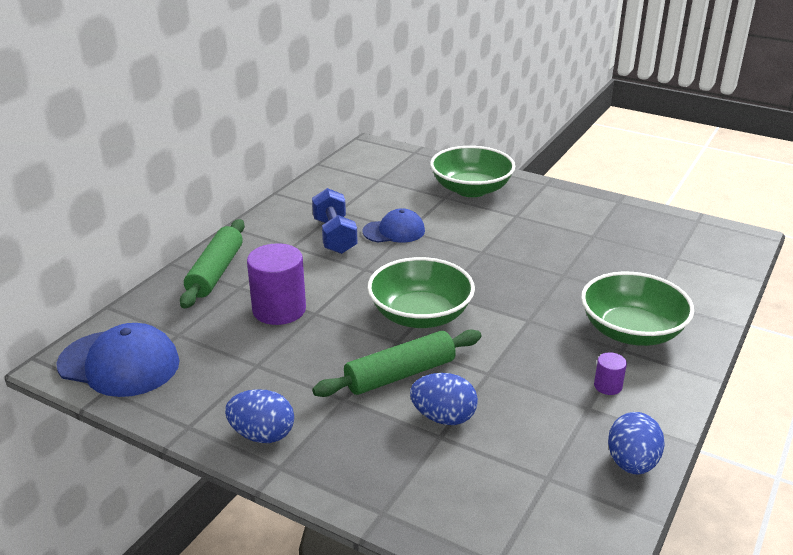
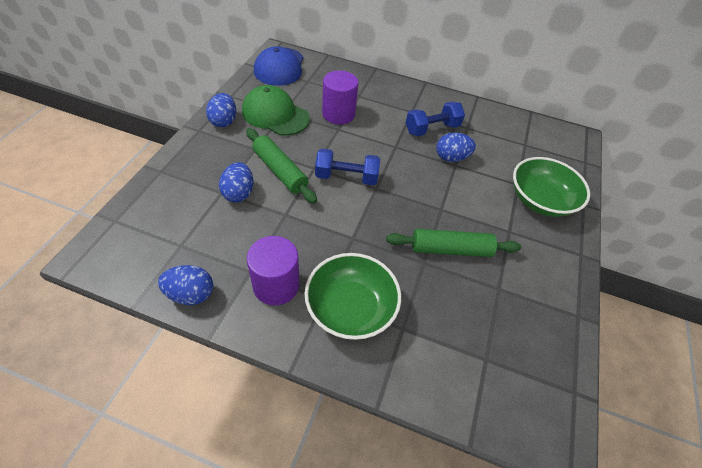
camera: 75 degrees right, 20 degrees up
green rolling pin [180,219,245,309] -> green rolling pin moved to [386,229,521,257]
blue cap [363,208,425,243] -> blue egg [436,132,476,162]
green bowl [367,257,475,328] -> blue dumbbell [315,149,380,185]
purple cylinder [594,352,627,395] -> purple cylinder [247,236,299,305], size x2.16
none -> green cap [242,85,310,136]

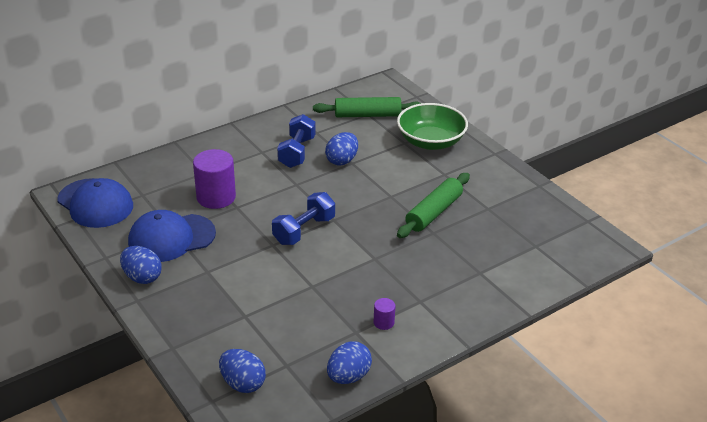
camera: 50 degrees left, 15 degrees down
blue egg [219,162,253,202] -> blue egg moved to [219,349,266,393]
green cap [242,85,310,136] -> blue cap [128,210,216,262]
green rolling pin [246,128,317,204] -> green rolling pin moved to [313,97,421,117]
purple cylinder [247,236,299,305] -> purple cylinder [373,298,395,330], size x0.46
green bowl [305,253,401,340] -> none

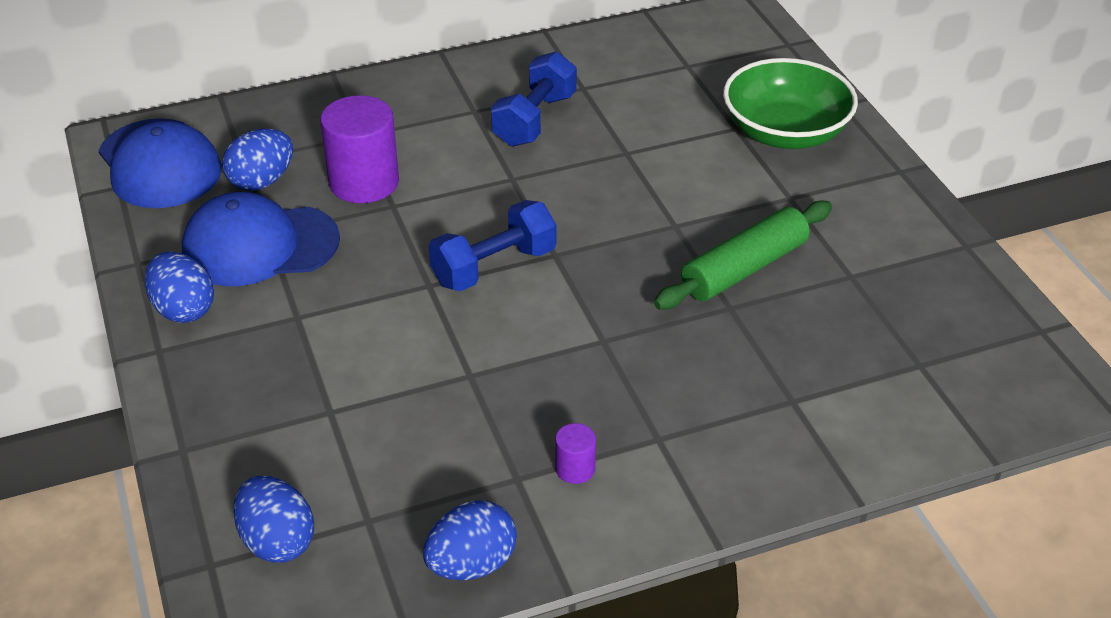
camera: 15 degrees right, 5 degrees up
green rolling pin [313,97,421,117] -> none
blue egg [325,132,358,166] -> blue egg moved to [222,129,293,191]

